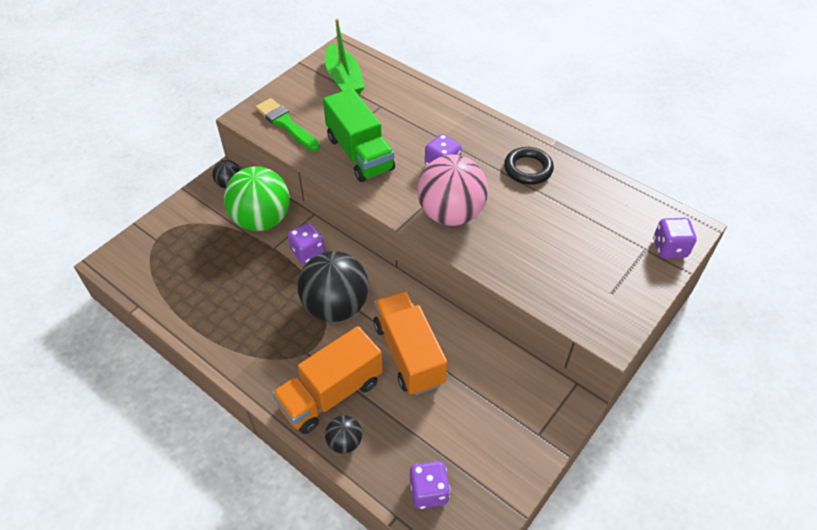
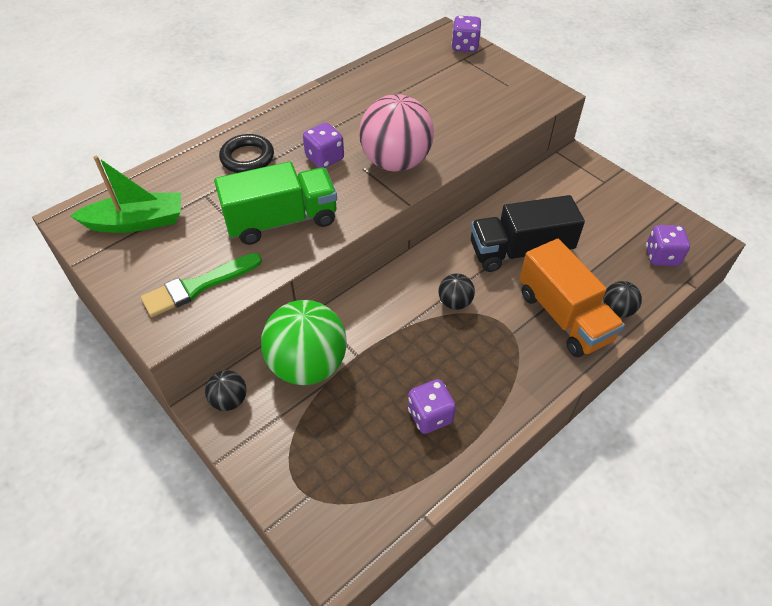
camera: 80 degrees left, 0 degrees up
purple dice [288,223,325,264] -> purple dice moved to [408,379,456,434]
black ball [298,251,369,322] -> black ball [439,273,475,310], size x0.47
orange truck [374,291,448,395] -> black truck [471,195,585,272]
black ring [504,147,554,185] -> black ring moved to [219,134,274,173]

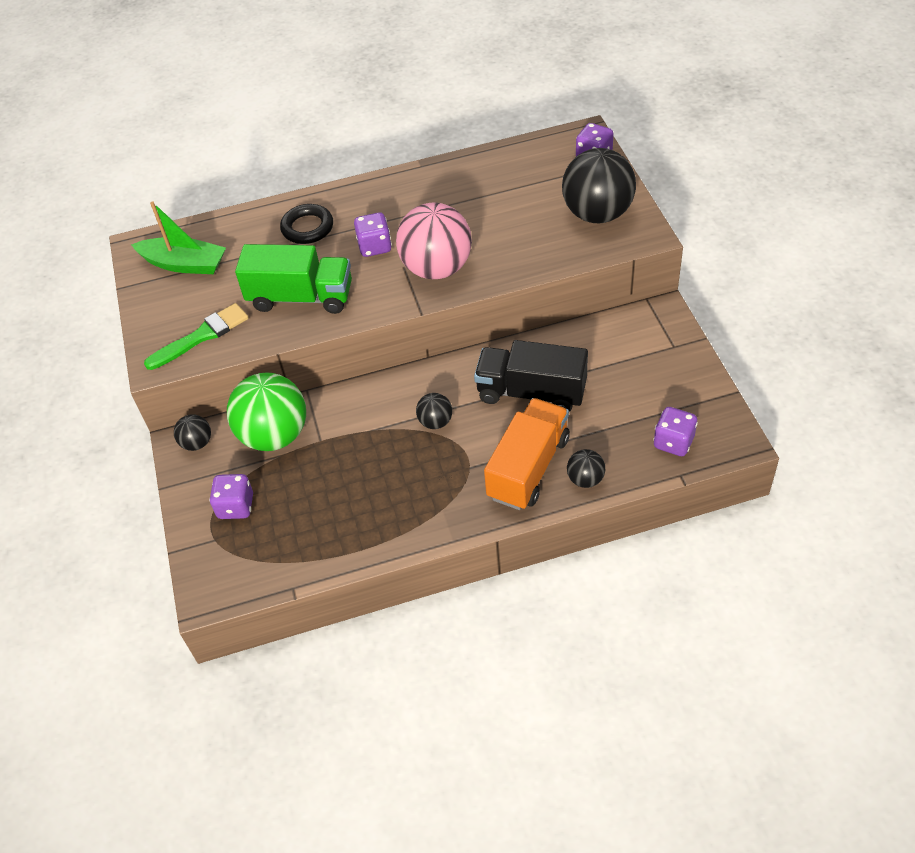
camera: 30 degrees right, 0 degrees up
green brush [141,253,262,317] -> green brush turned 150 degrees clockwise [144,303,249,370]
purple dice [408,379,456,434] -> purple dice moved to [209,474,253,519]
orange truck [520,239,625,357] -> orange truck turned 150 degrees counterclockwise [484,398,570,510]
none -> black ball [562,148,636,223]

